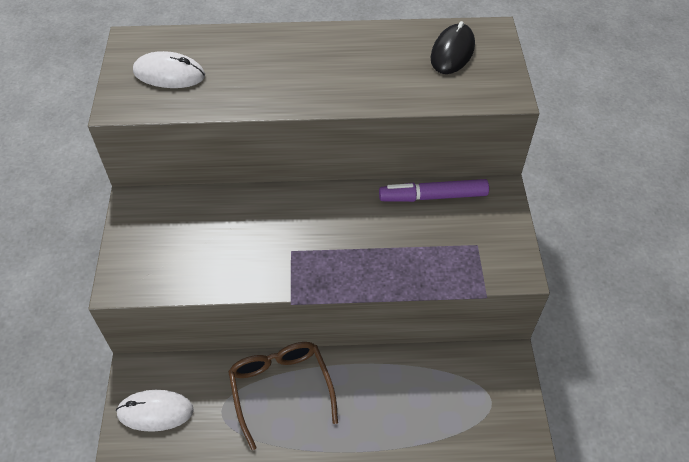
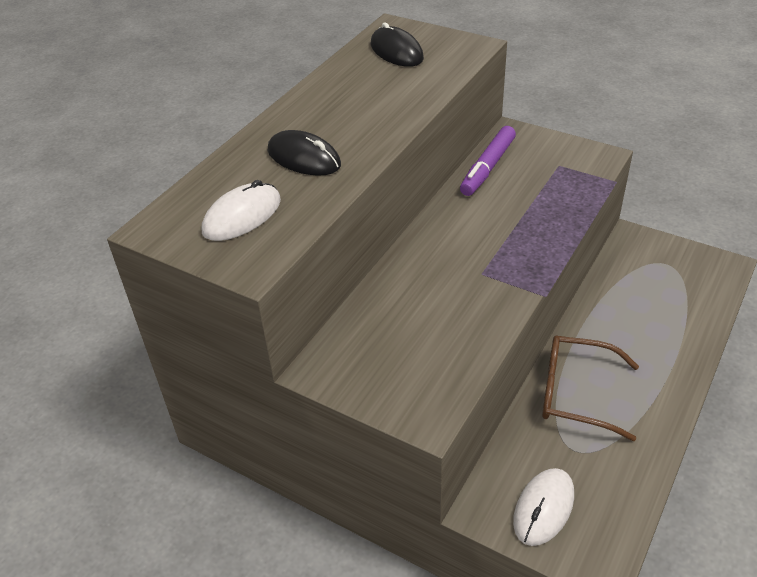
camera: 55 degrees left, 10 degrees down
none -> black mouse [268,130,341,176]

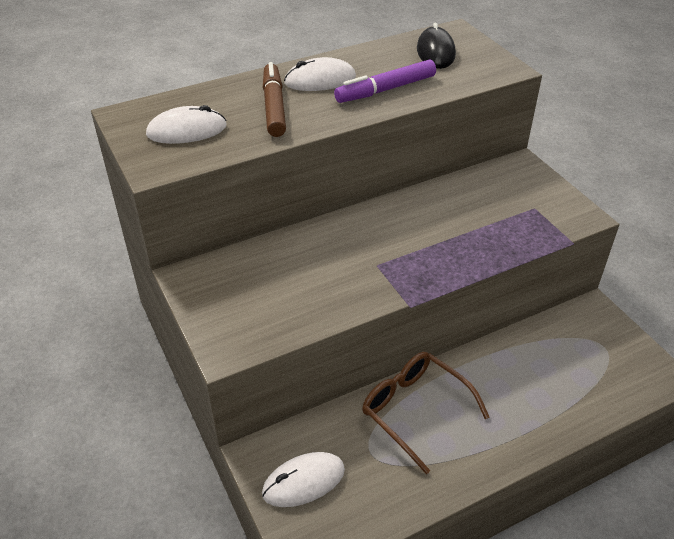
camera: 30 degrees right, 0 degrees up
black mouse [268,130,341,176] -> brown marker [263,62,286,137]
purple marker [460,126,516,196] -> purple marker moved to [334,59,436,103]
none -> white mouse [284,57,356,91]

